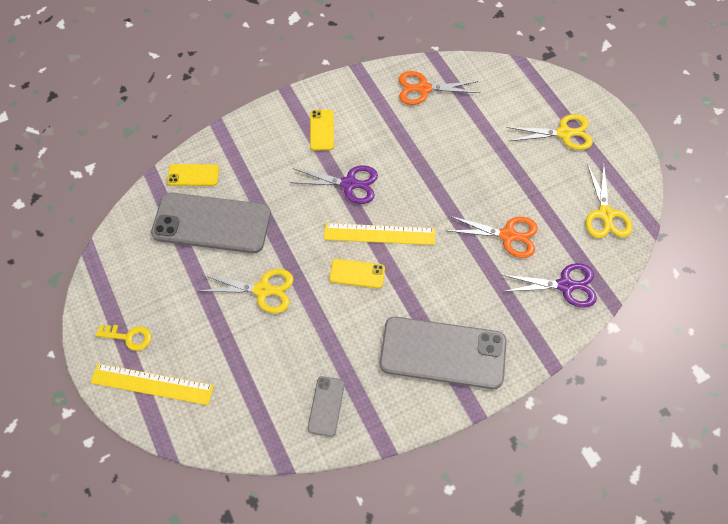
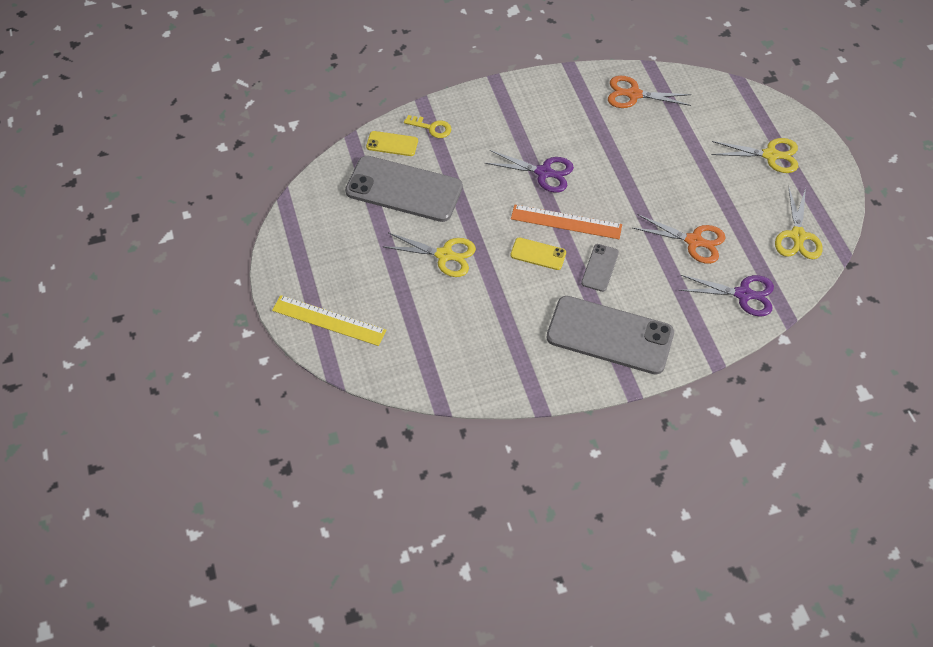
camera: 10 degrees right, 5 degrees down
yellow key [96,325,151,351] -> yellow key moved to [404,115,451,138]
grey phone [308,376,345,437] -> grey phone moved to [581,244,619,292]
yellow phone [310,110,334,150] -> none
yellow ruler [324,223,435,245] -> orange ruler [511,205,622,239]

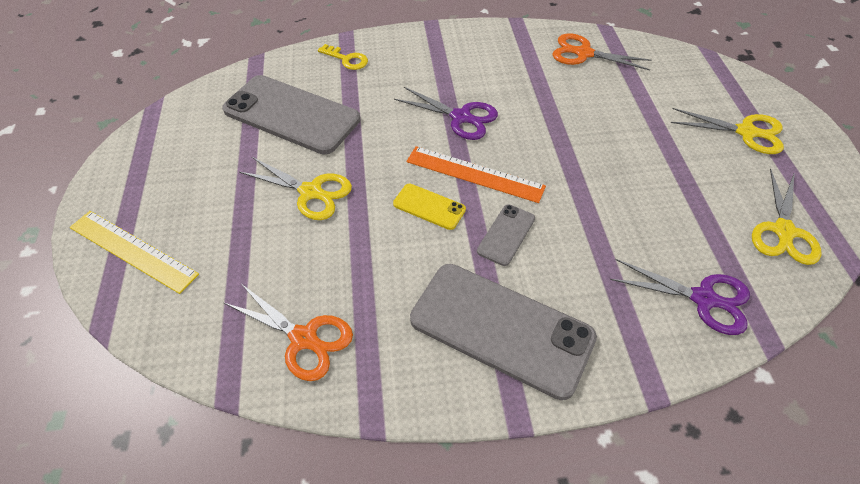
camera: 10 degrees right, 5 degrees down
yellow phone [366,131,418,156] -> none
orange scissors [633,215,726,264] -> orange scissors moved to [224,284,353,381]

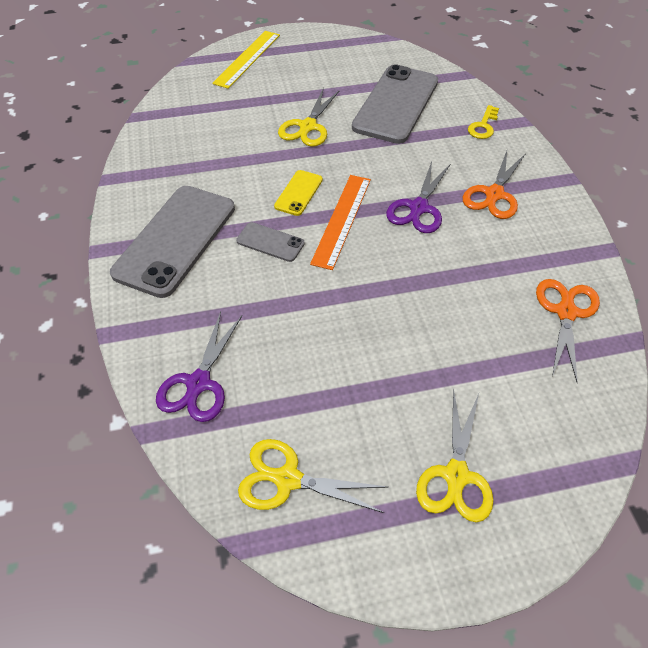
camera: 85 degrees right, 0 degrees up
orange scissors [224,284,353,381] -> orange scissors moved to [463,151,525,219]

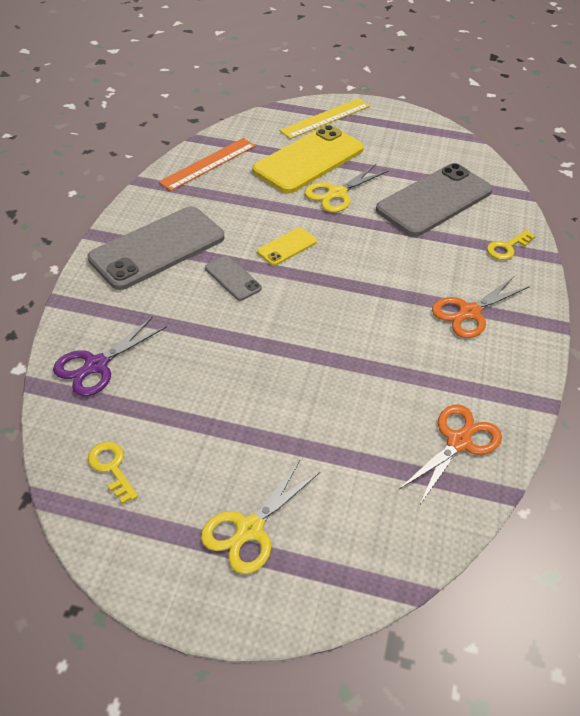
camera: 25 degrees right, 5 degrees down
yellow scissors [238,439,389,513] -> yellow key [88,442,138,504]
orange ruler [310,175,371,270] -> orange ruler moved to [158,138,255,191]
purple scissors [386,161,450,233] -> none
none -> yellow phone [253,125,364,193]

